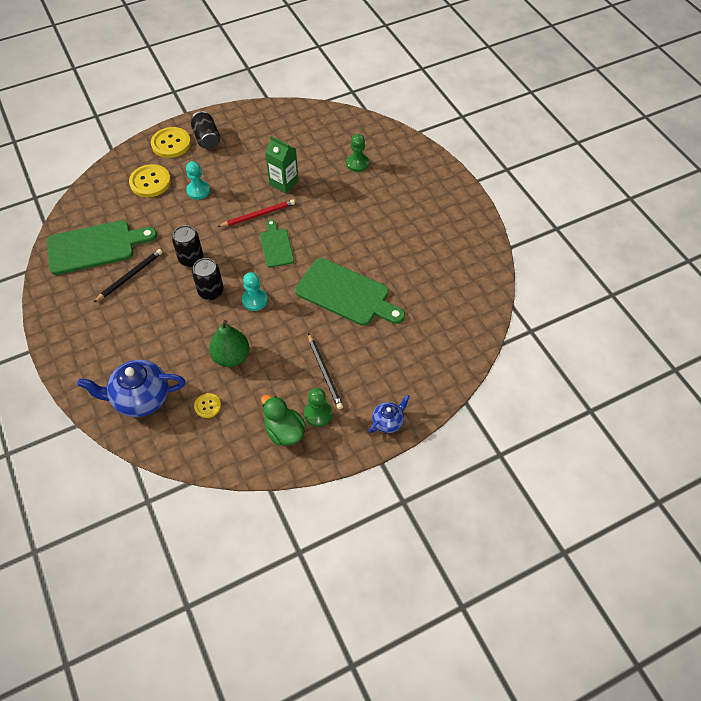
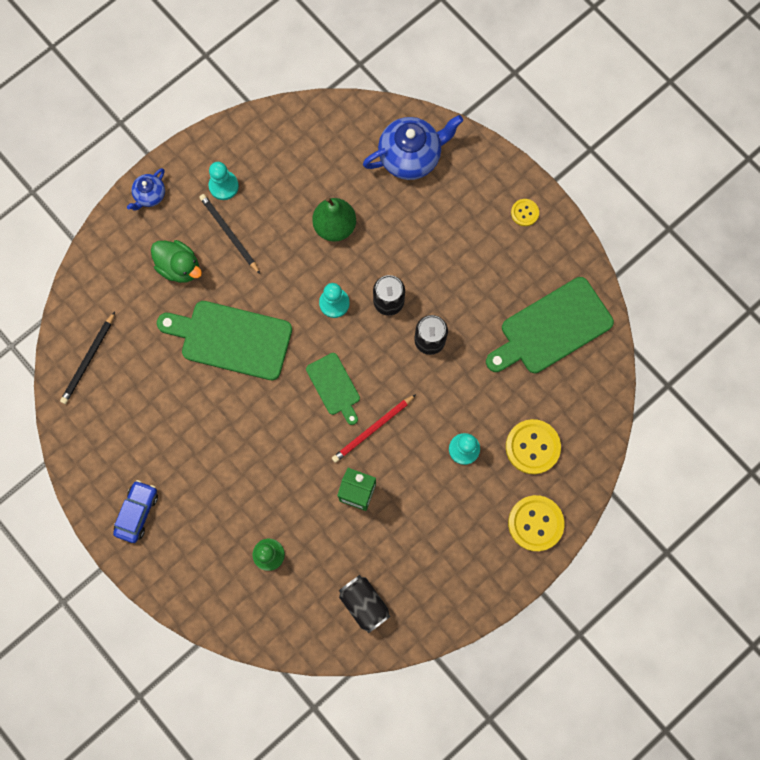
camera: 165 degrees right, 20 degrees up
black pencil [93,249,162,303] -> black pencil moved to [60,312,115,404]
black can [191,111,220,149] -> black can moved to [339,575,391,633]
yellow button [194,393,221,418] -> yellow button moved to [511,199,539,226]
green duck [261,395,306,446] -> green duck moved to [151,240,202,283]
green pawn [304,388,332,427] -> turquoise pawn [208,162,239,200]
none -> blue car [113,480,158,543]

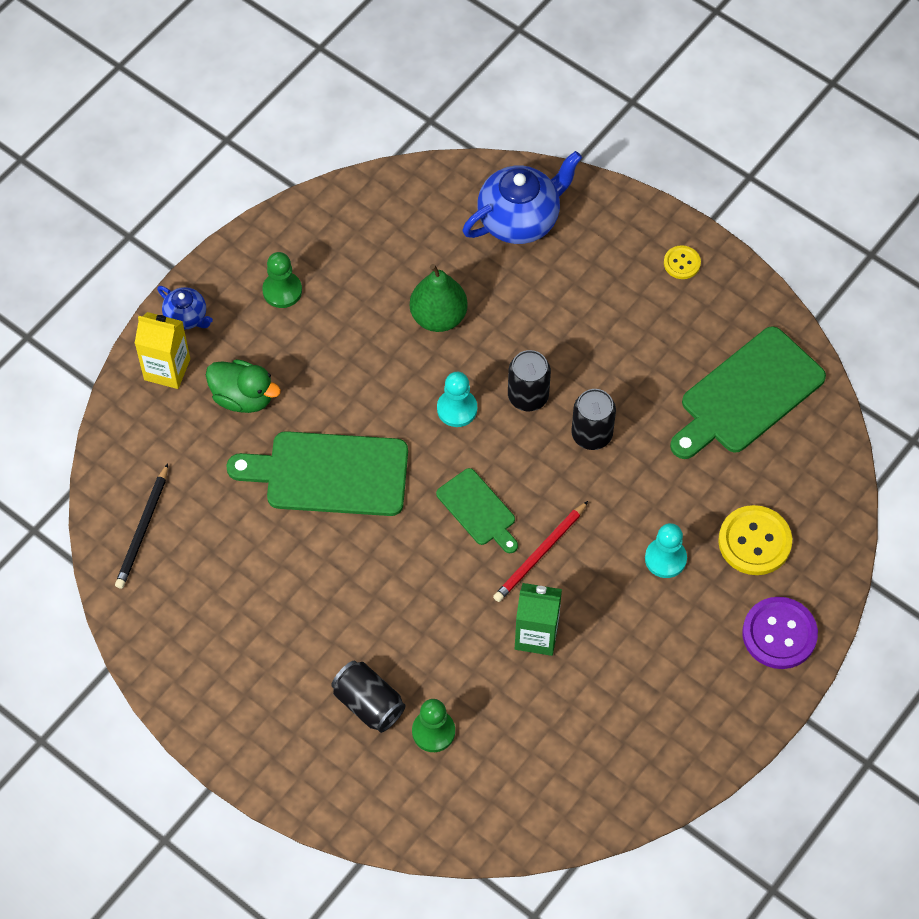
camera: 10 degrees left, 15 degrees down
blue car [113,480,158,543] -> none
blue teapot [127,168,165,210] -> blue teapot turned 75 degrees counterclockwise [157,286,213,330]
black pencil [199,194,260,274] -> none
turquoise pawn [208,162,239,200] -> green pawn [262,252,302,308]
black can [339,575,391,633] -> black can moved to [331,661,405,733]
yellow button [508,495,564,551] -> purple button [742,597,818,669]
none -> yellow carton [135,312,190,389]

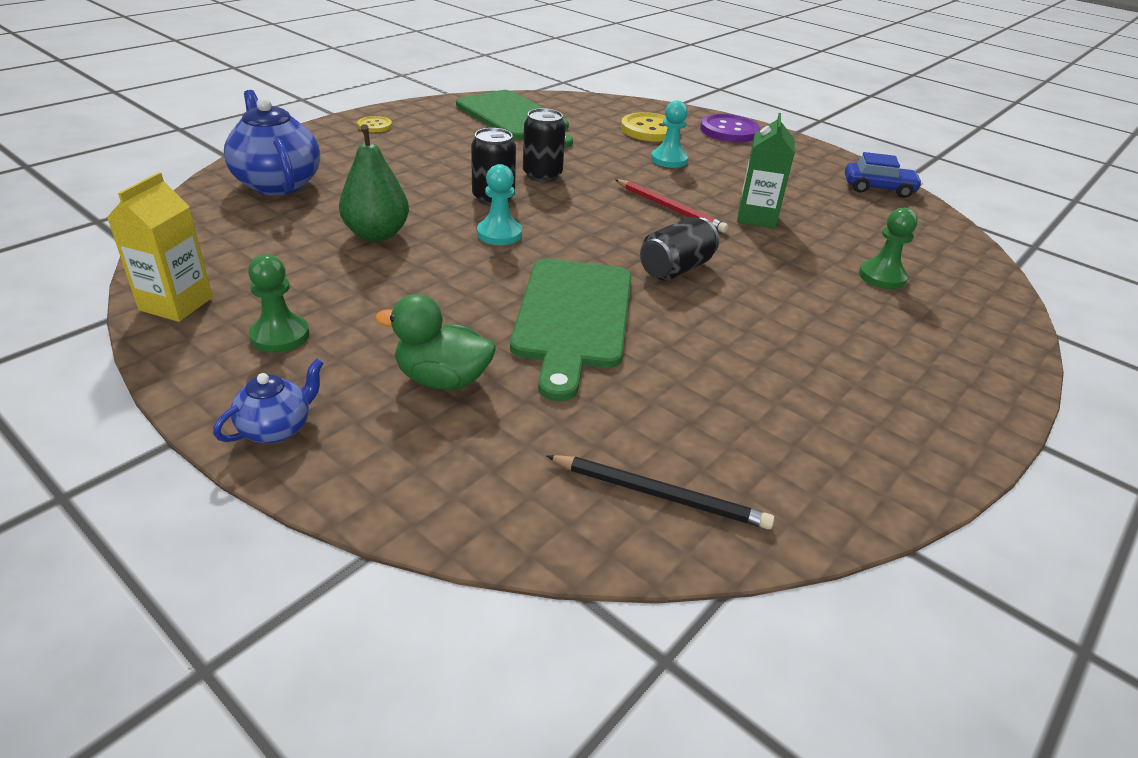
camera: 90 degrees left, 25 degrees down
yellow carton [135,312,190,389] -> yellow carton moved to [107,172,213,322]
green duck [206,359,281,413] -> green duck turned 105 degrees counterclockwise [375,294,496,390]
black can [331,661,405,733] -> black can moved to [640,217,719,280]
green cutting board [436,468,518,553] -> none
none -> blue car [845,152,923,198]

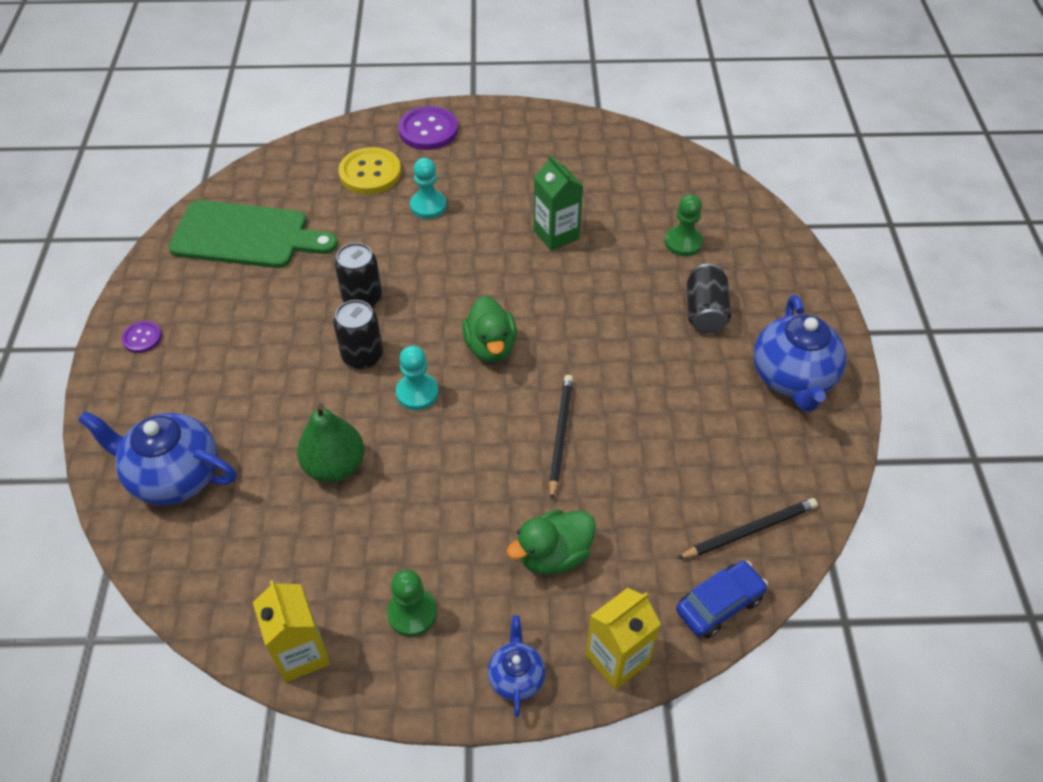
camera: 40 degrees left, 15 degrees up
yellow button [357,116,392,132] -> purple button [121,321,162,353]
green cutting board [510,259,632,401] -> black pencil [549,375,573,500]
red pencil [615,179,728,233] -> none
black can [640,217,719,280] -> black can moved to [687,264,731,333]
blue car [845,152,923,198] -> blue car moved to [676,561,768,638]
none -> green duck [462,296,517,362]
none -> yellow carton [585,588,661,690]
none -> blue teapot [754,295,846,412]

